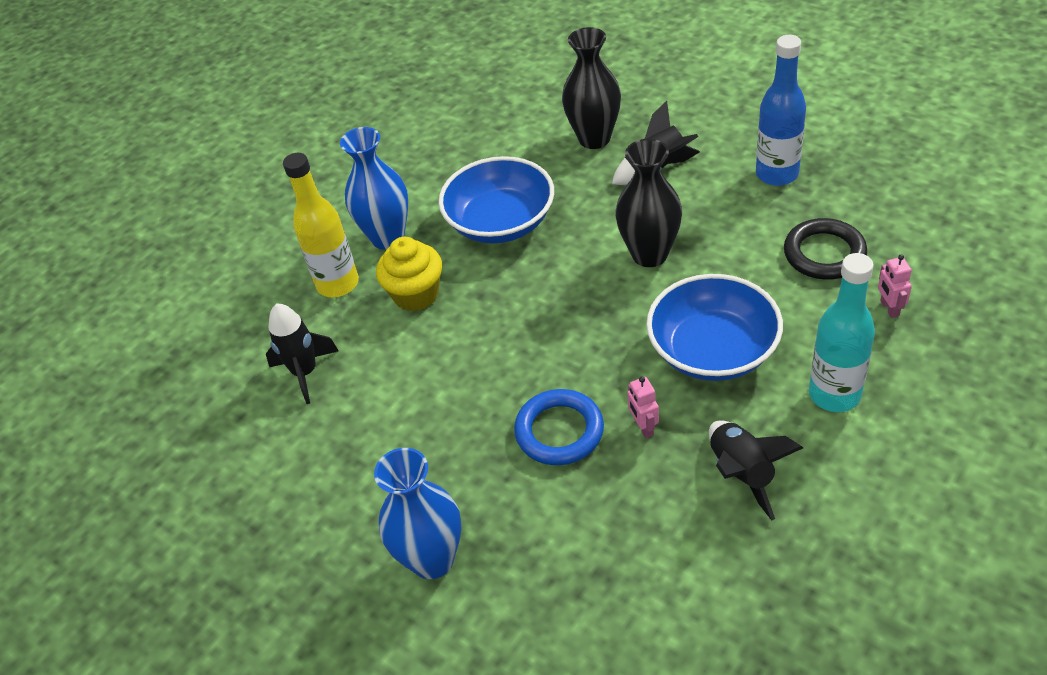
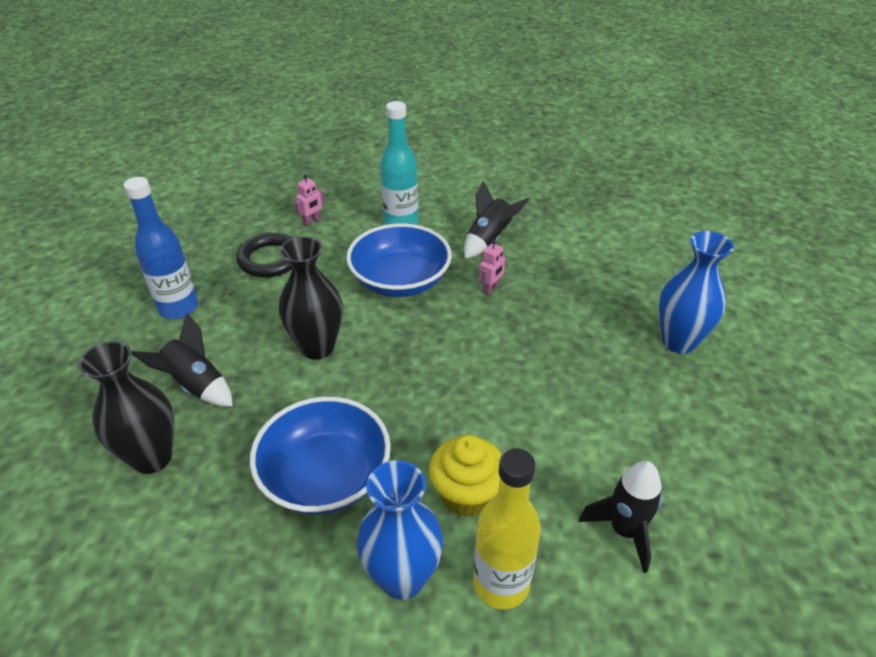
camera: 130 degrees left, 5 degrees down
blue ring [514,389,604,465] -> none

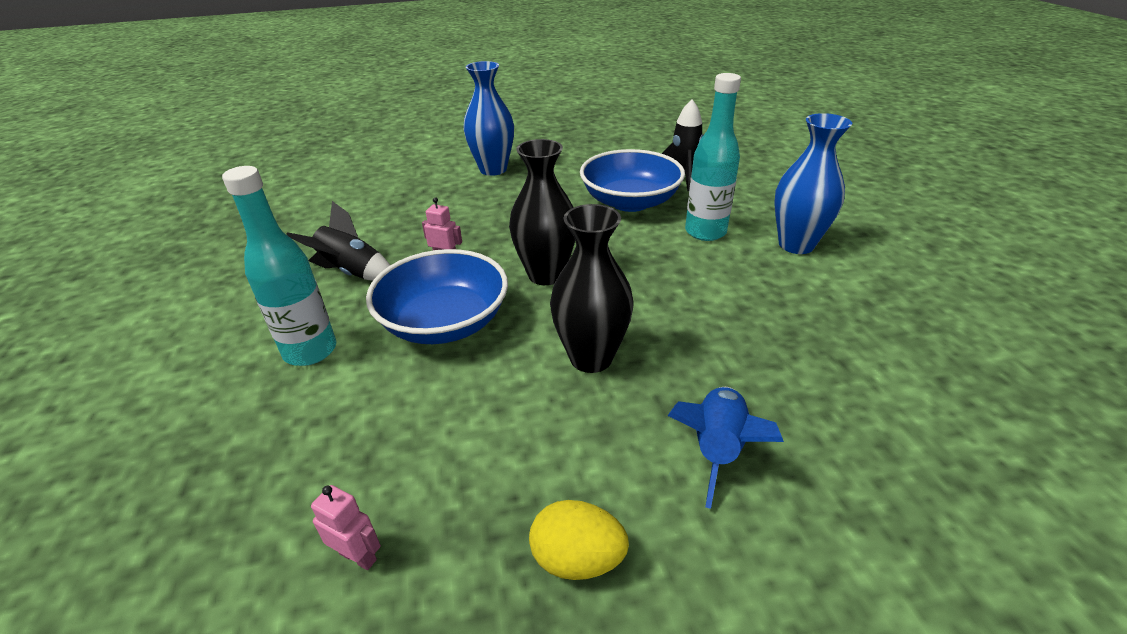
camera: 105 degrees left, 5 degrees down
black vase [79,341,174,474] -> black vase moved to [509,139,575,285]
blue bottle [124,177,198,319] -> yellow egg [529,500,629,580]
black rocket [132,313,233,406] -> blue rocket [667,387,784,509]
black ring [236,233,293,277] -> none
blue bowl [250,397,391,515] -> blue bowl moved to [580,149,685,212]
pink robot [295,174,324,226] -> pink robot moved to [311,485,381,570]
yellow cupcake [429,435,502,517] -> turquoise bottle [685,73,741,241]
yellow bottle [473,448,541,609] -> none

